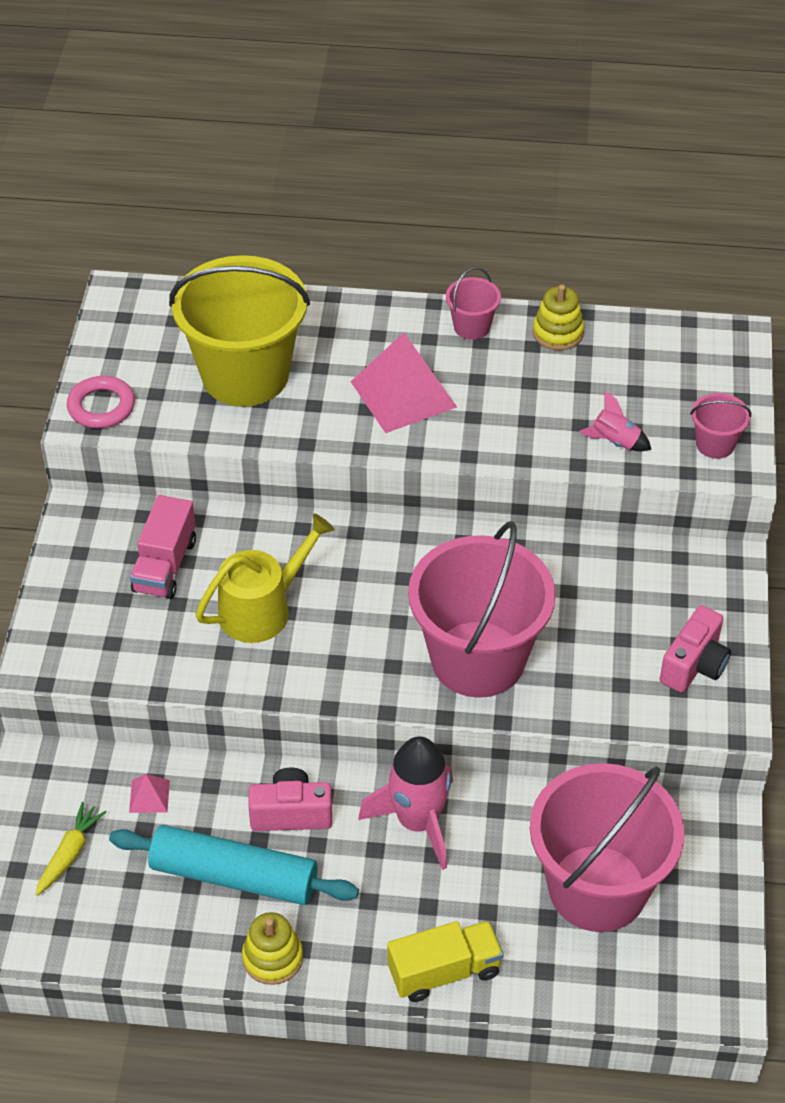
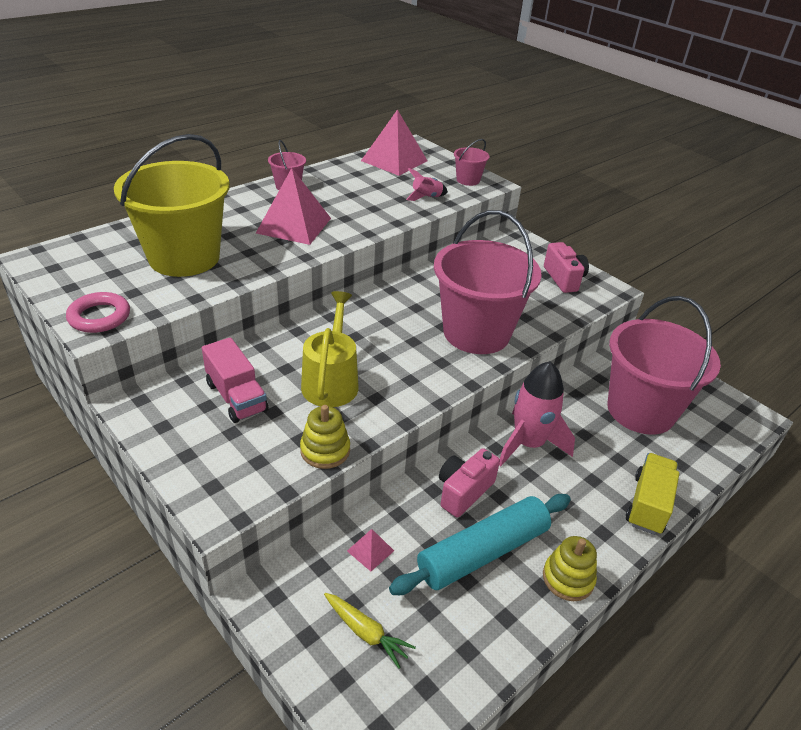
camera: 50 degrees left, 10 degrees down
yellow carrot [36,802,106,896] -> yellow carrot turned 150 degrees clockwise [324,593,416,669]
yellow stacking toy [533,284,584,350] -> yellow stacking toy moved to [300,405,350,469]
none -> pink pyramid [361,109,427,176]

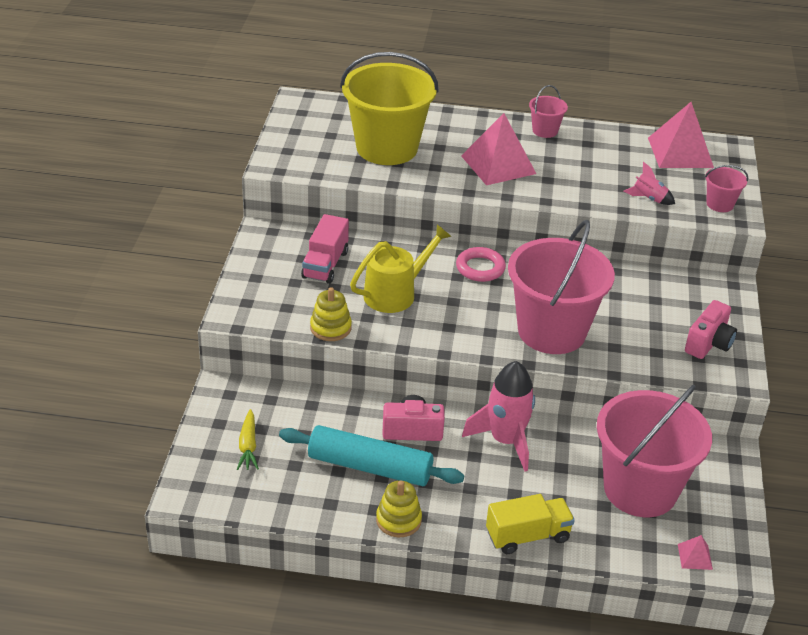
camera: 50 degrees right, 0 degrees up
pink ring [66,292,130,333] -> pink ring moved to [456,247,506,282]
pink pyramid [347,529,394,571] -> pink pyramid moved to [678,535,713,570]

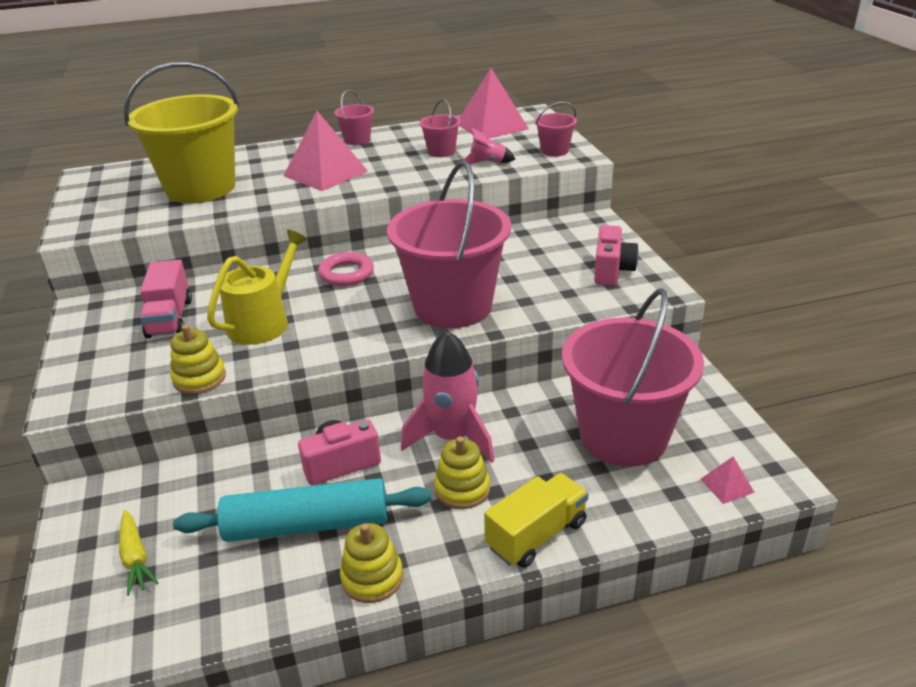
camera: 20 degrees left, 5 degrees down
none -> pink bucket [419,99,461,157]
none -> yellow stacking toy [434,437,490,509]

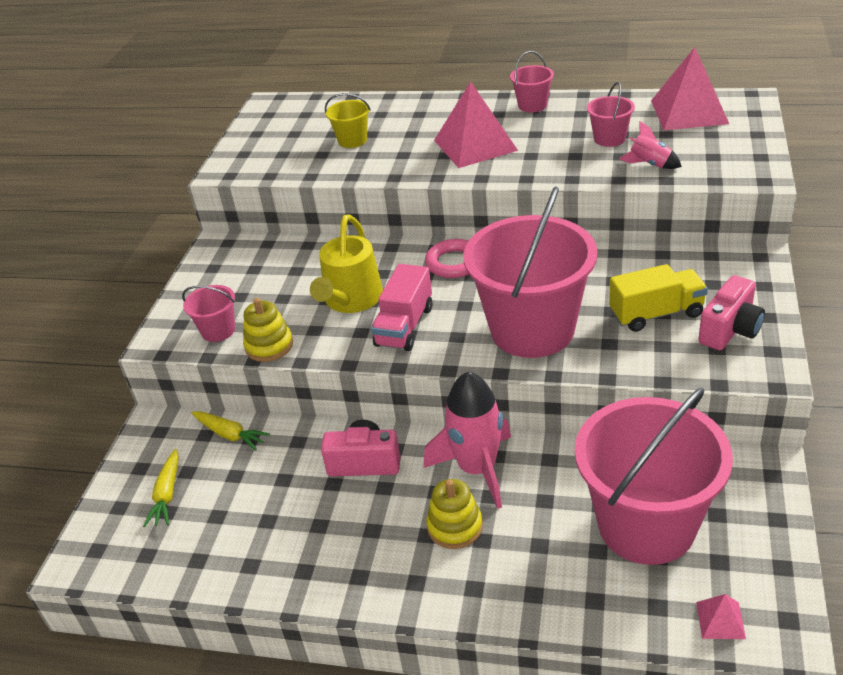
camera: 30 degrees right, 5 degrees up
yellow bucket [123,62,239,203] -> yellow bucket [325,93,371,148], size x0.43
pink truck [140,260,192,338] -> pink truck moved to [371,264,432,351]
turquoise rolling pin [173,478,432,542] -> none
yellow watering can [207,230,308,345] -> yellow watering can turned 135 degrees clockwise [310,214,383,313]
yellow stacking toy [340,523,403,603] -> none
yellow truck [484,473,589,568] -> yellow truck moved to [609,264,708,332]
pink bucket [535,102,577,156] -> pink bucket moved to [182,285,235,342]
none -> yellow carrot [191,411,270,451]

